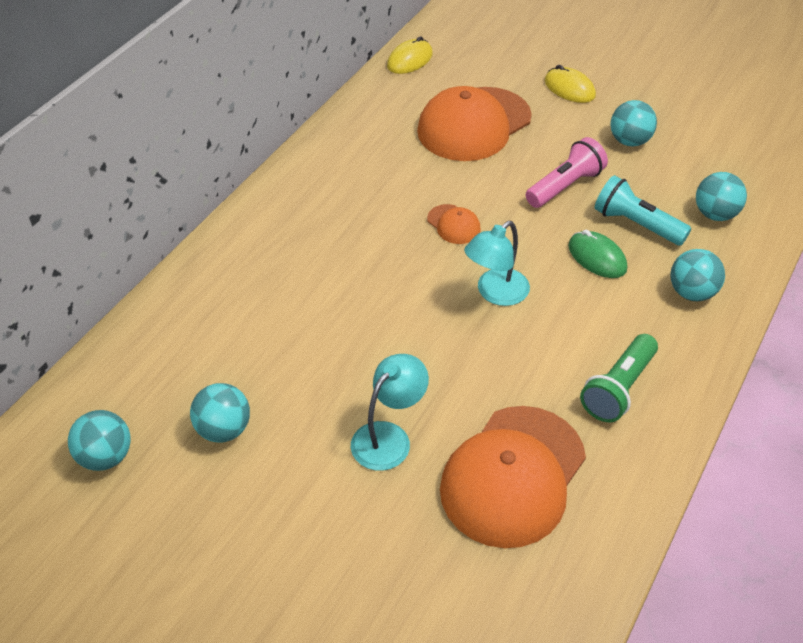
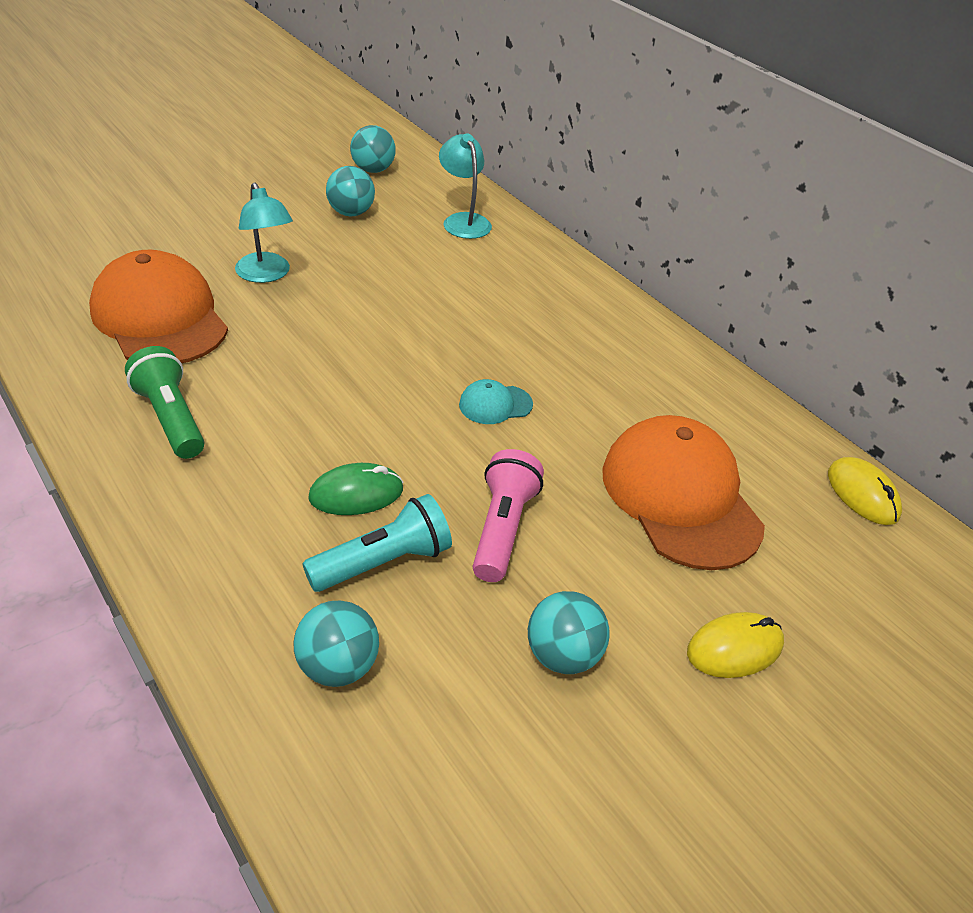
camera: 110 degrees right, 5 degrees down
orange cap [427,204,481,244] -> turquoise cap [459,379,533,424]
turquoise lamp [464,221,530,306] -> turquoise lamp moved to [439,134,492,239]
pink flashlight [526,137,608,208] -> pink flashlight turned 150 degrees counterclockwise [473,449,544,582]
turquoise ball [670,249,725,301] -> none

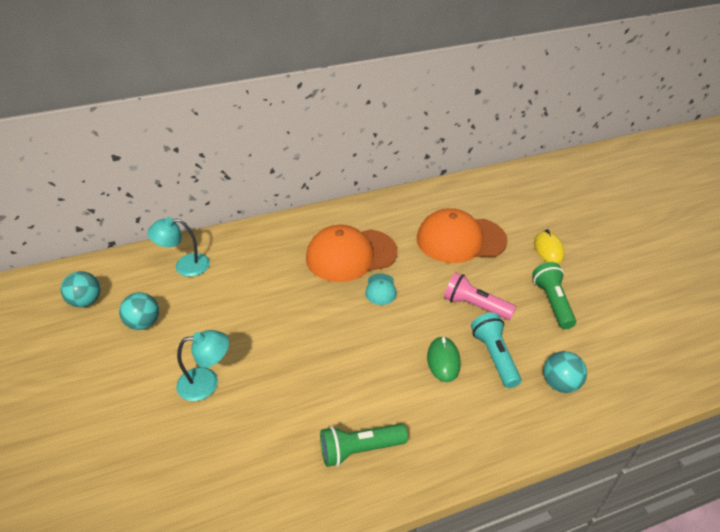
camera: 70 degrees left, 0 degrees up
orange cap [89,250,228,363] -> orange cap moved to [306,225,398,282]
turquoise ball [528,591,610,674] -> green flashlight [532,262,576,329]
yellow mouse [828,457,902,525] -> none

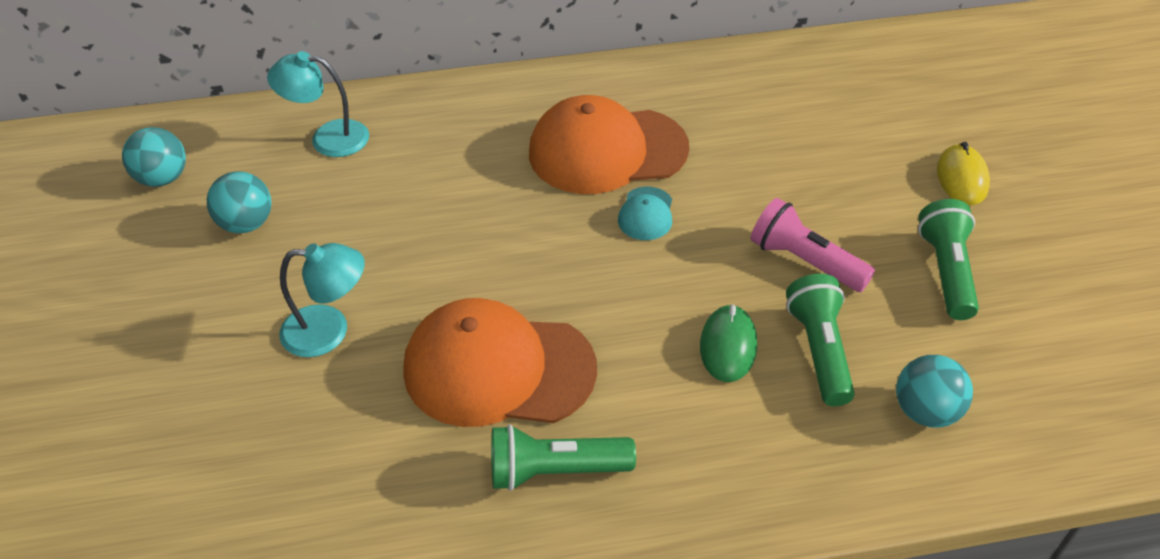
camera: 10 degrees right, 5 degrees up
orange cap [417,208,508,263] -> orange cap moved to [403,298,597,427]
turquoise flashlight [471,313,521,388] -> green flashlight [786,274,855,406]

